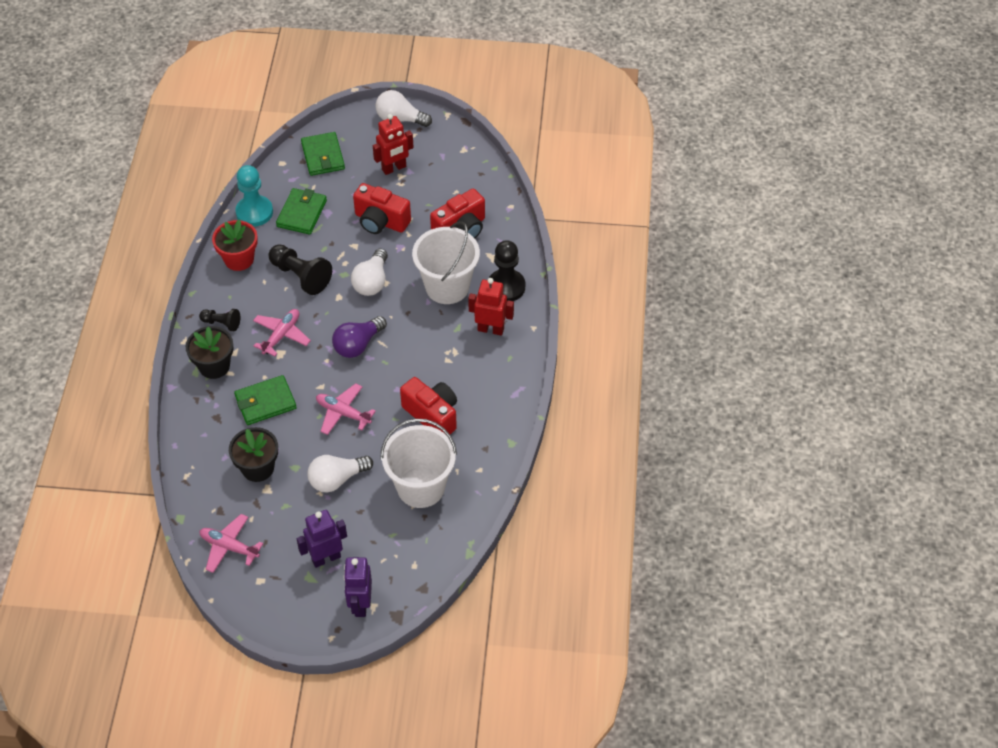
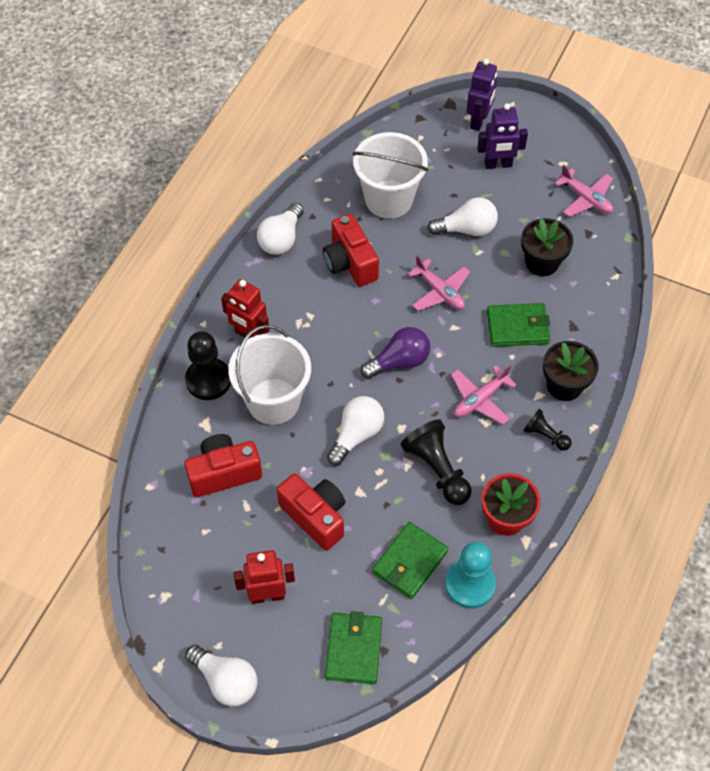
camera: 160 degrees left, 5 degrees up
none -> white light bulb [257,203,304,255]

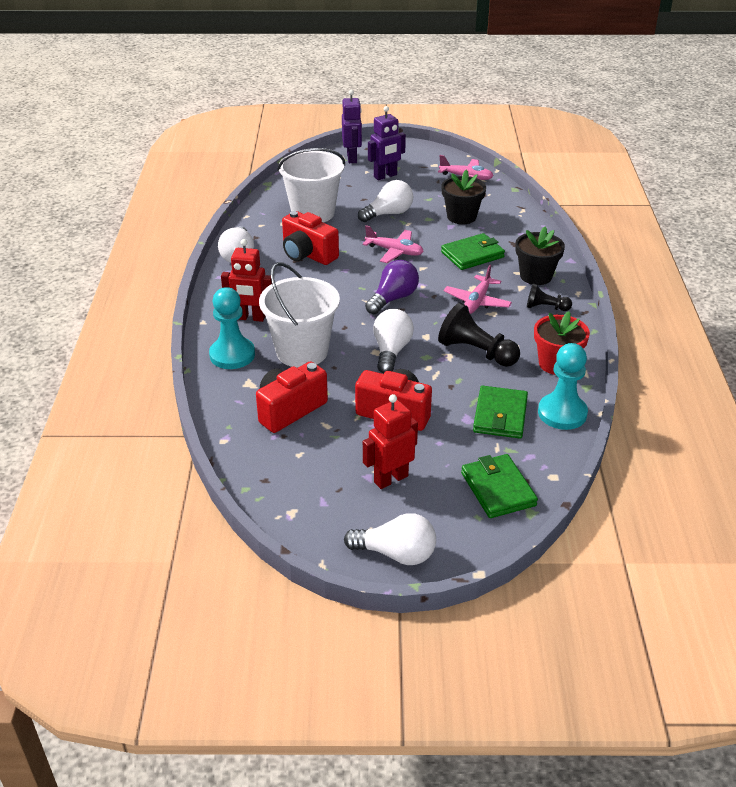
camera: 25 degrees left, 20 degrees down
black pawn [185,331,231,400] -> turquoise pawn [209,287,255,369]

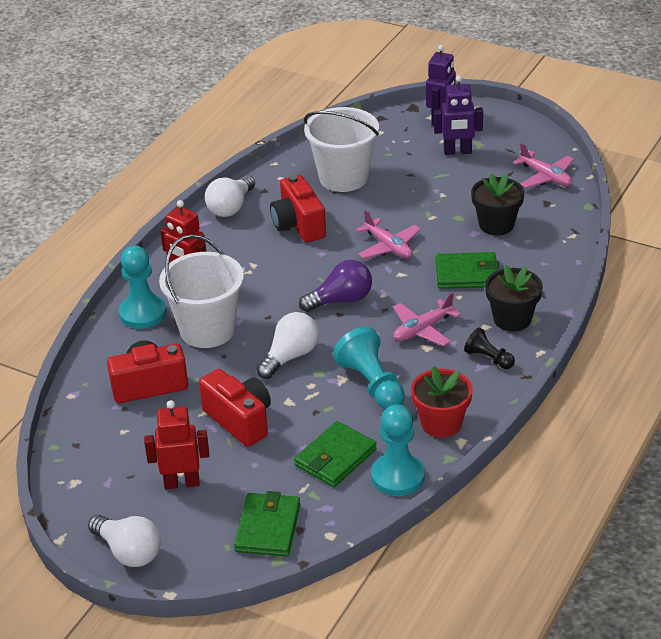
camera: 30 degrees right, 0 degrees up
white light bulb [358,180,413,222] -> none
black pawn [438,303,520,367] -> turquoise pawn [333,327,405,409]

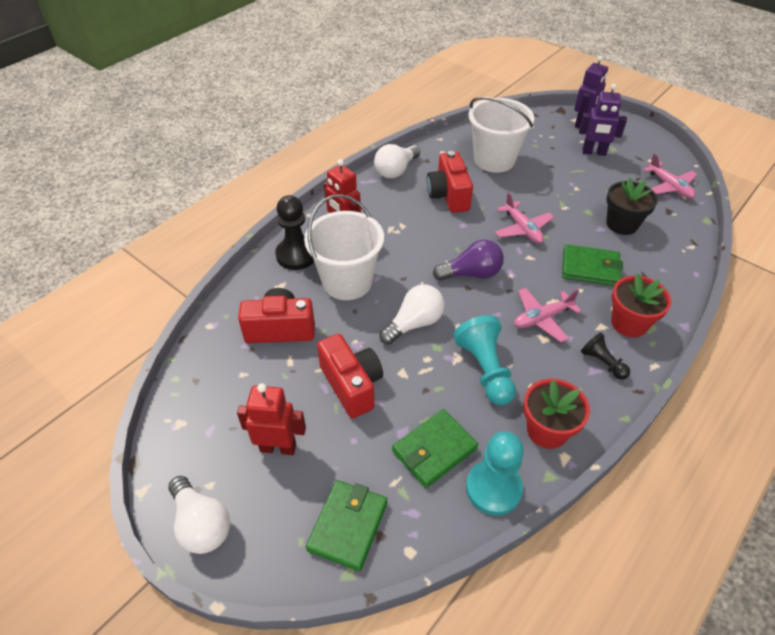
camera: 10 degrees right, 10 degrees up
turquoise pawn [119,246,166,329] -> black pawn [275,195,314,270]
black flower pot [485,265,543,331] -> red flower pot [611,274,672,337]

